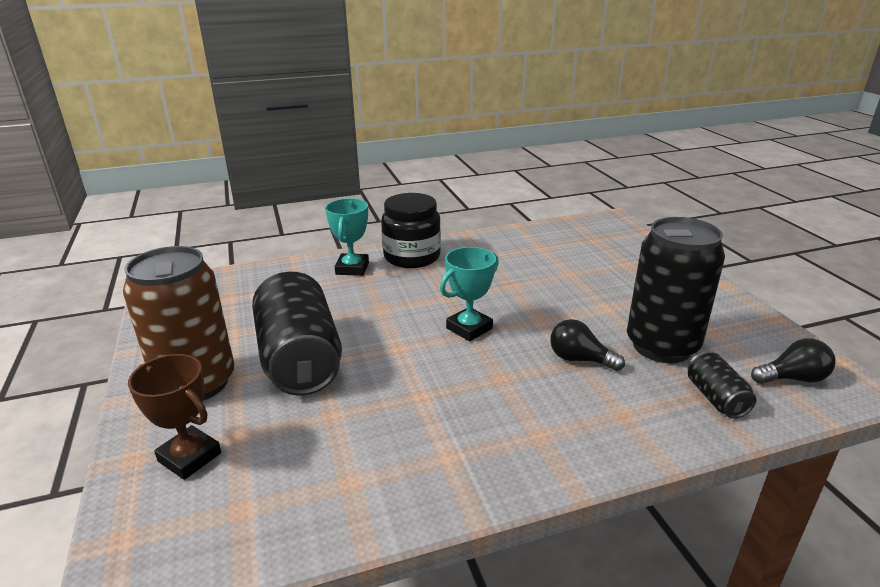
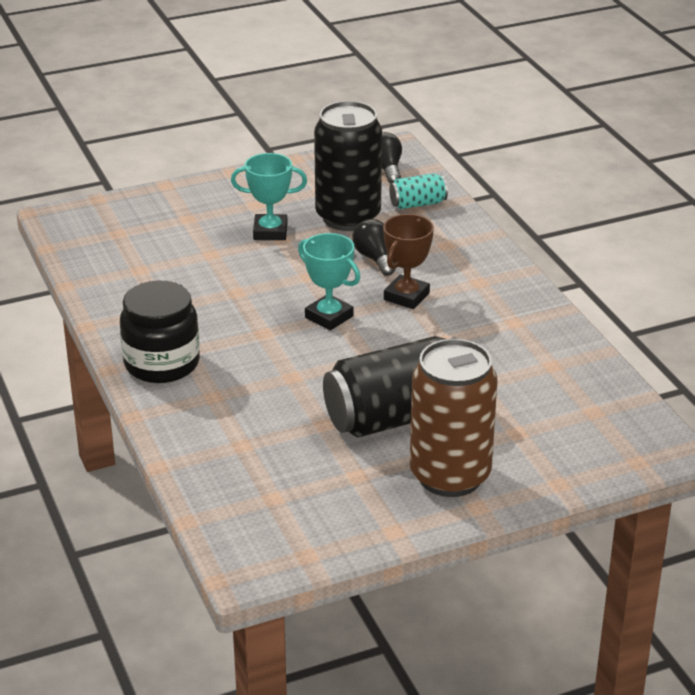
camera: 95 degrees left, 5 degrees up
brown trophy [128,354,221,480] -> brown trophy moved to [383,214,434,309]
turquoise trophy [325,198,369,276] -> turquoise trophy moved to [231,153,307,240]
black light bulb [550,319,625,371] -> black light bulb turned 135 degrees clockwise [352,219,396,276]
black can [688,352,756,418] -> turquoise can [389,174,448,209]

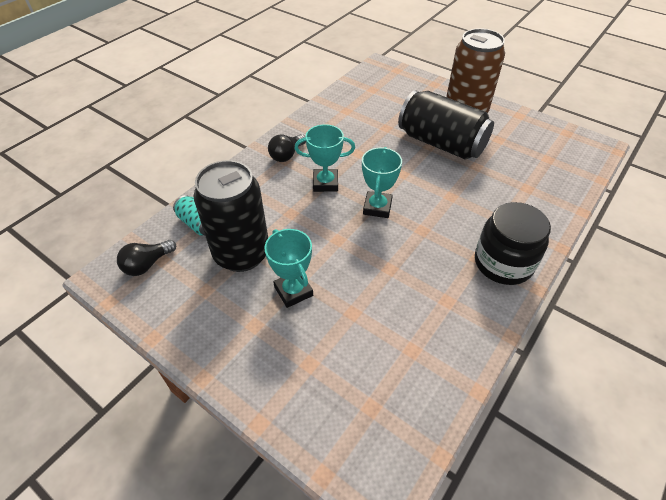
camera: 120 degrees left, 15 degrees up
black light bulb [352,219,396,276] -> black light bulb moved to [268,134,306,162]
brown trophy [383,214,434,309] -> turquoise trophy [294,124,355,192]

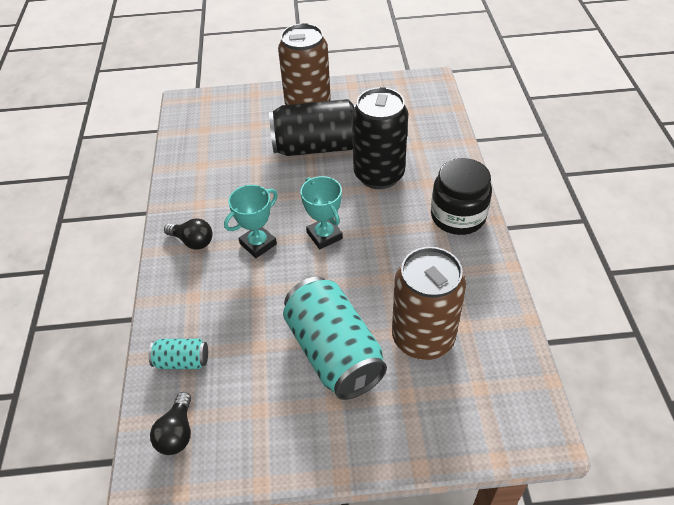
camera: 40 degrees left, 0 degrees up
black can [194,160,268,272] -> black can moved to [352,87,408,189]
turquoise trophy [264,229,313,308] -> turquoise can [283,277,387,400]
black light bulb [268,134,306,162] -> black light bulb turned 60 degrees counterclockwise [164,218,212,250]
none -> brown can [392,247,466,360]

